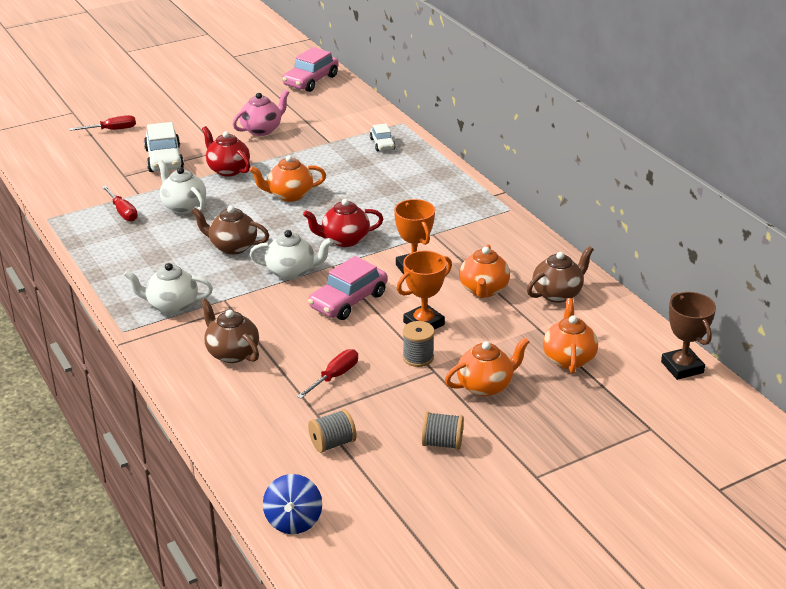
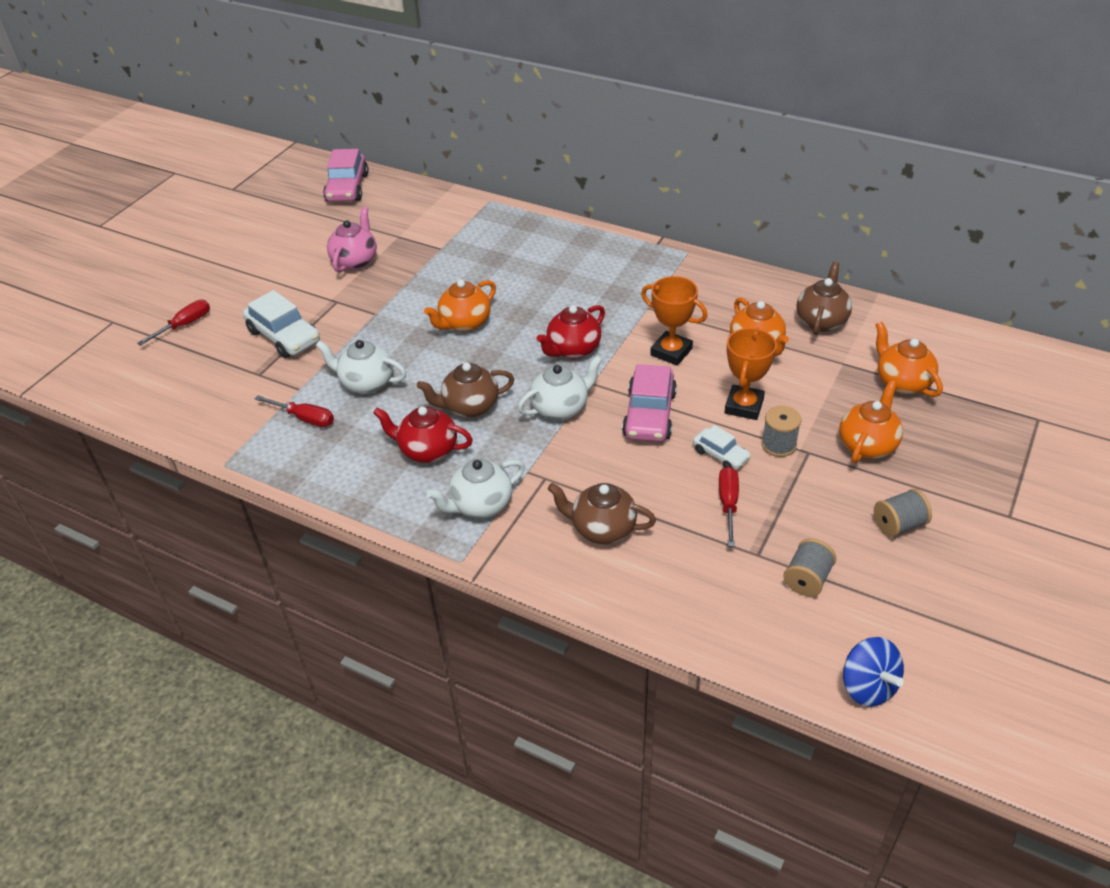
camera: 30 degrees left, 10 degrees up
red teapot [202,126,250,177] -> red teapot moved to [373,406,473,463]
white car [370,124,395,151] -> white car moved to [693,425,751,470]
brown trophy [661,292,716,380] -> none

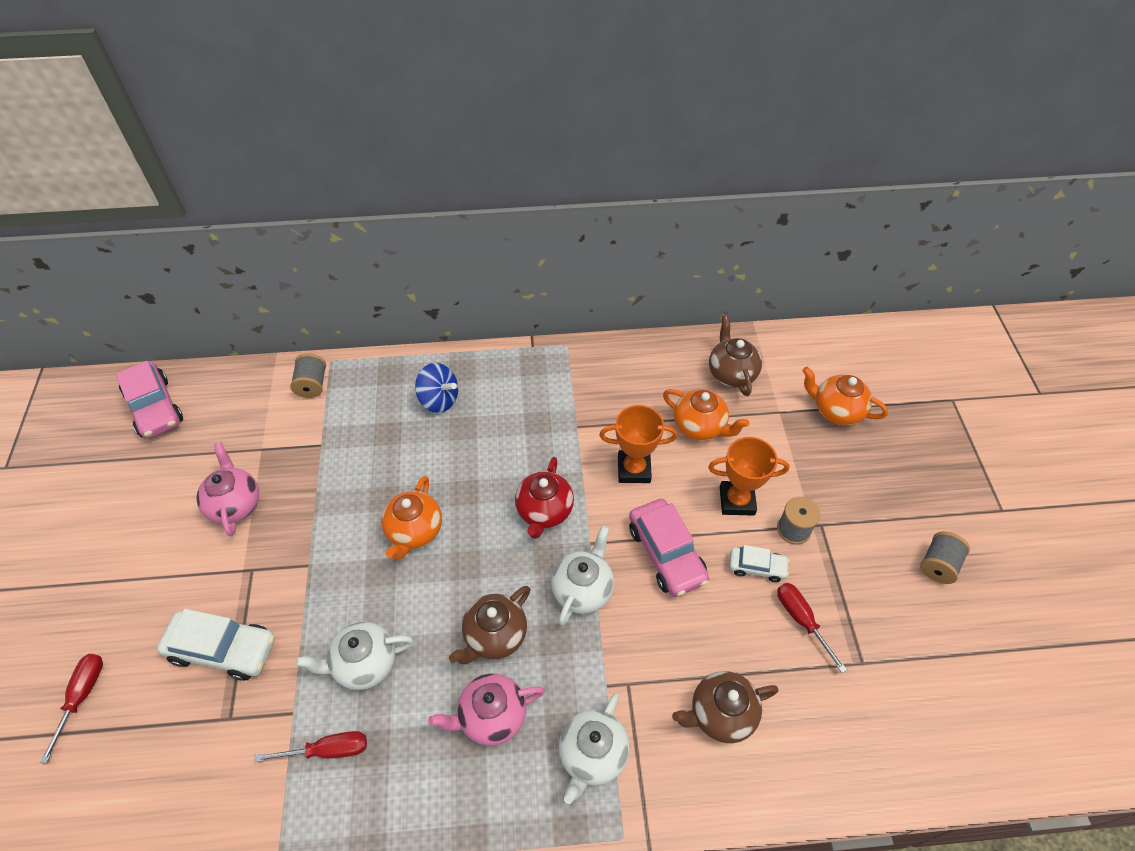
camera: 35 degrees left, 10 degrees up
red teapot [373,406,473,463] -> pink teapot [428,673,545,746]
orange trophy [724,328,777,420] -> orange trophy turned 75 degrees counterclockwise [708,437,789,516]
grey spool [783,538,836,597] -> grey spool moved to [290,354,326,398]
orange teapot [839,380,903,463] -> none
blue spinning top [843,637,904,707] -> blue spinning top moved to [415,363,458,413]

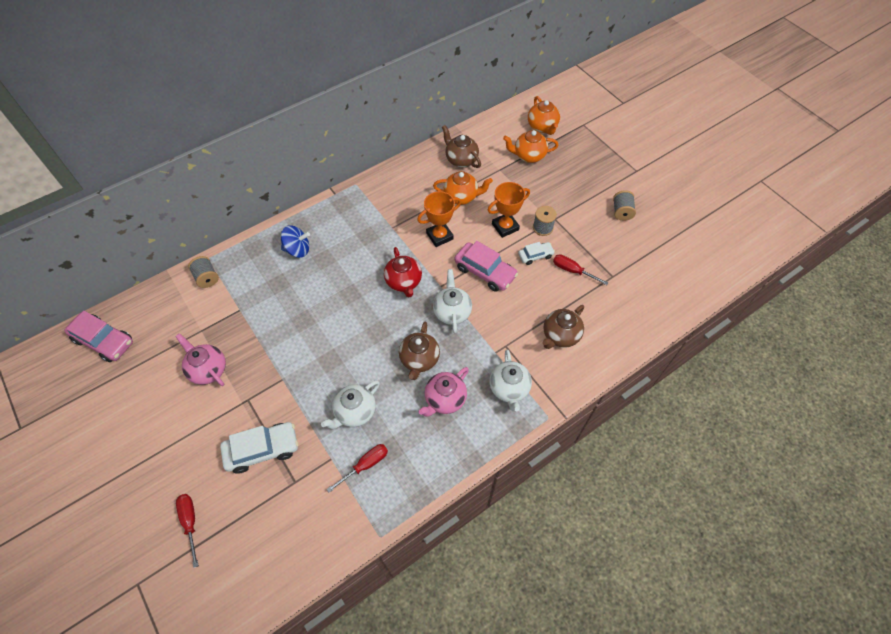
camera: 30 degrees left, 5 degrees up
orange teapot [381,476,442,560] -> orange teapot moved to [528,96,560,135]

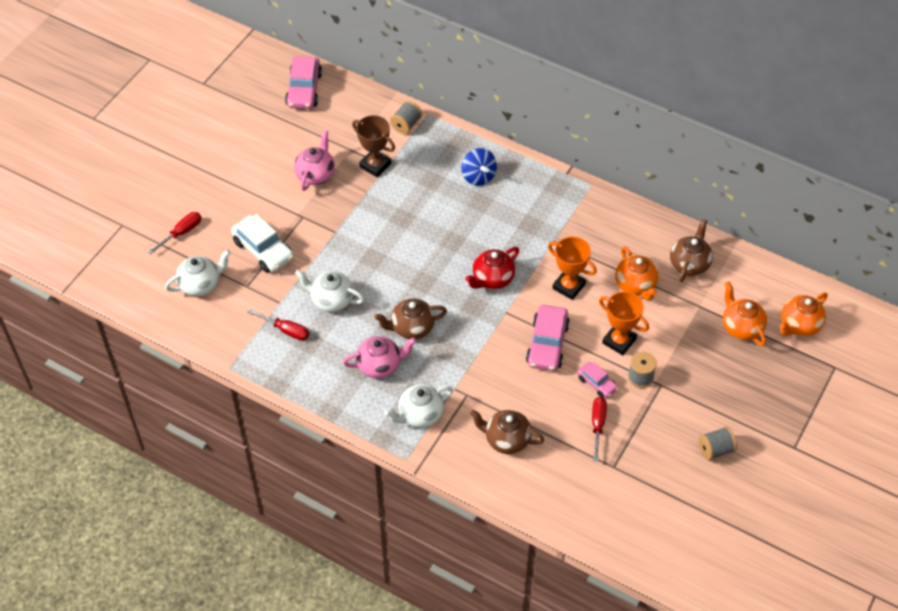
camera: 65 degrees right, 5 degrees down
pink teapot [419,367,469,417] -> pink teapot turned 150 degrees clockwise [343,336,416,378]
white teapot [433,269,472,334] -> white teapot moved to [165,250,231,296]
white car [518,242,555,265] -> pink car [577,362,618,398]
none -> brown trophy [352,115,395,177]

